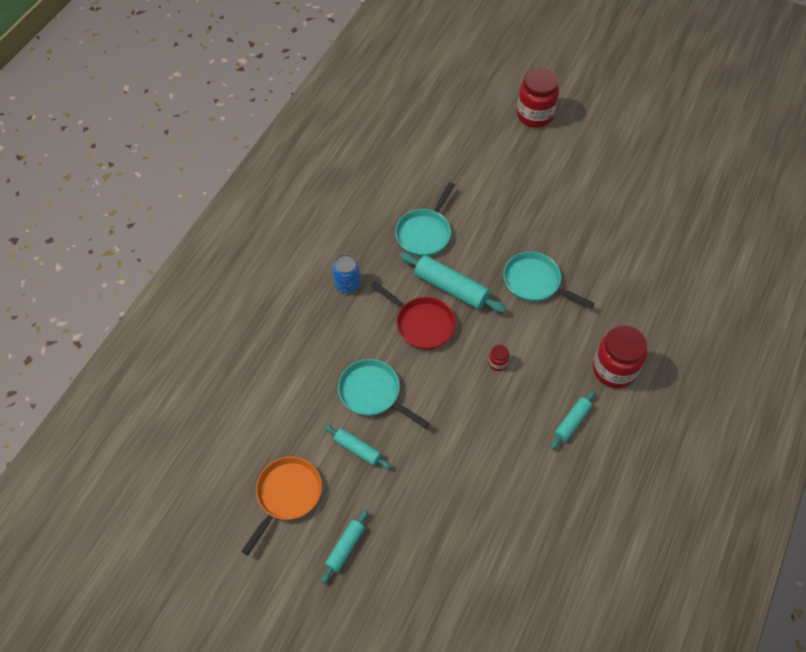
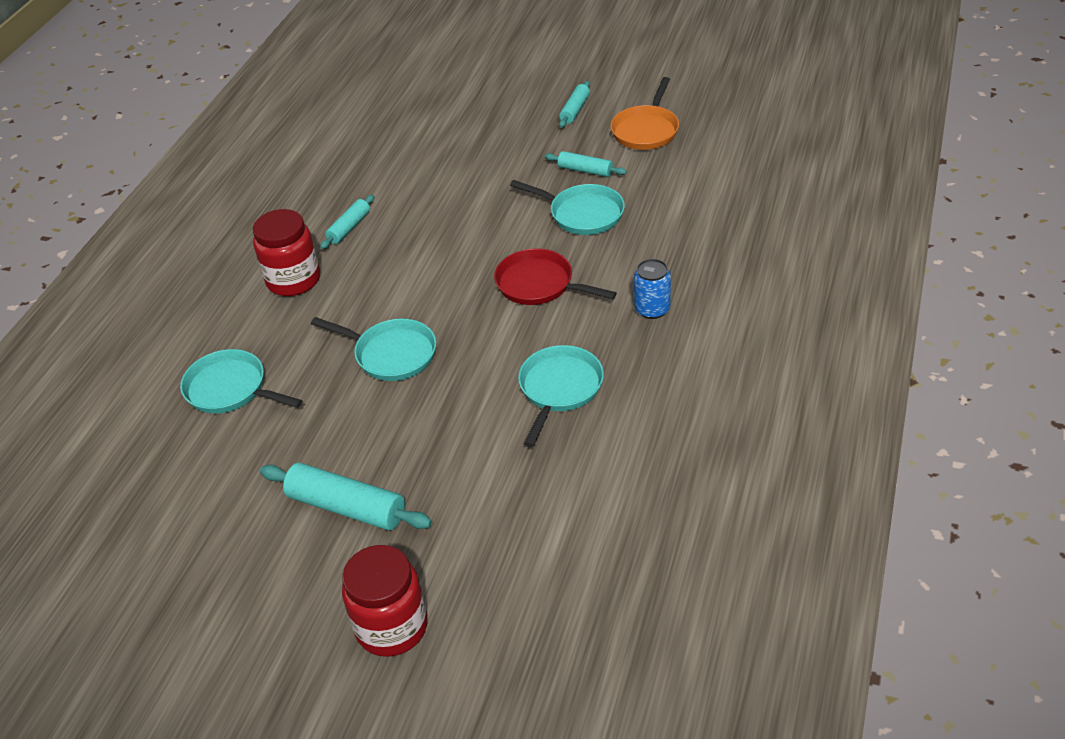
camera: 175 degrees right, 15 degrees down
turquoise rolling pin [399,252,506,313] -> turquoise rolling pin moved to [260,463,432,530]
red jar [489,344,509,371] -> none
none -> turquoise pan [180,349,302,414]

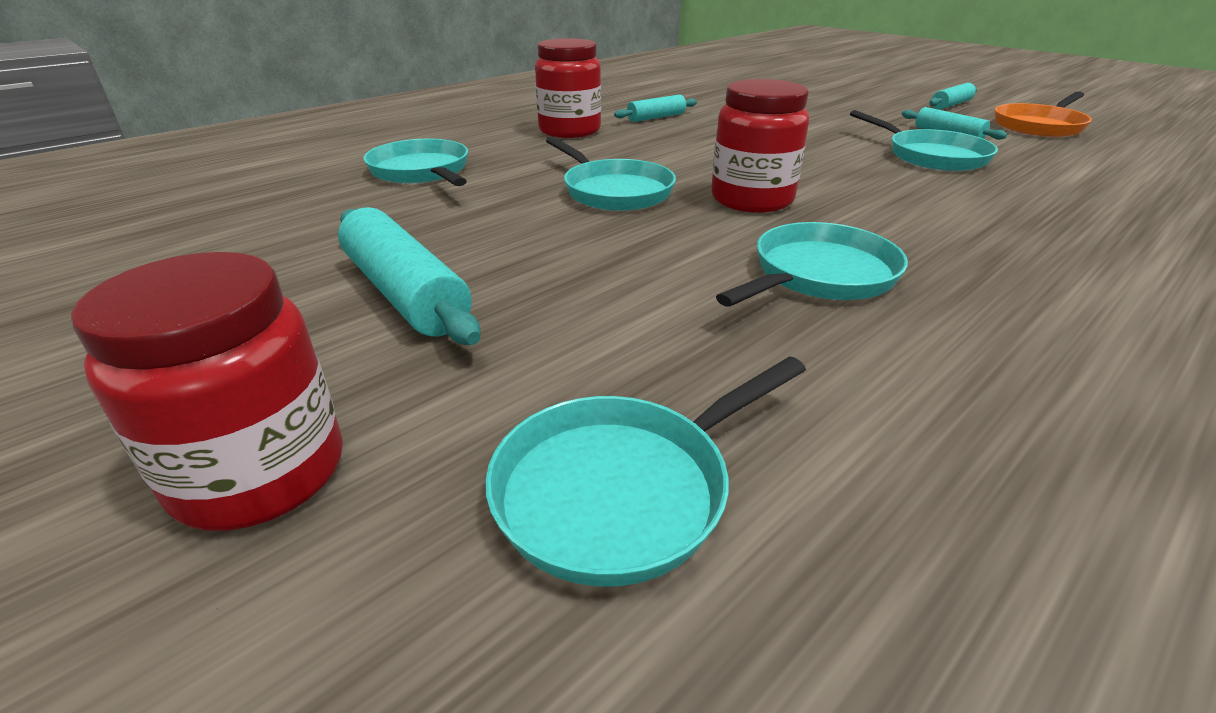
camera: 25 degrees right, 10 degrees down
red pan [494,248,617,305] -> none
blue can [634,259,671,319] -> none
none -> turquoise pan [485,356,806,587]
none -> red jar [711,79,809,213]

